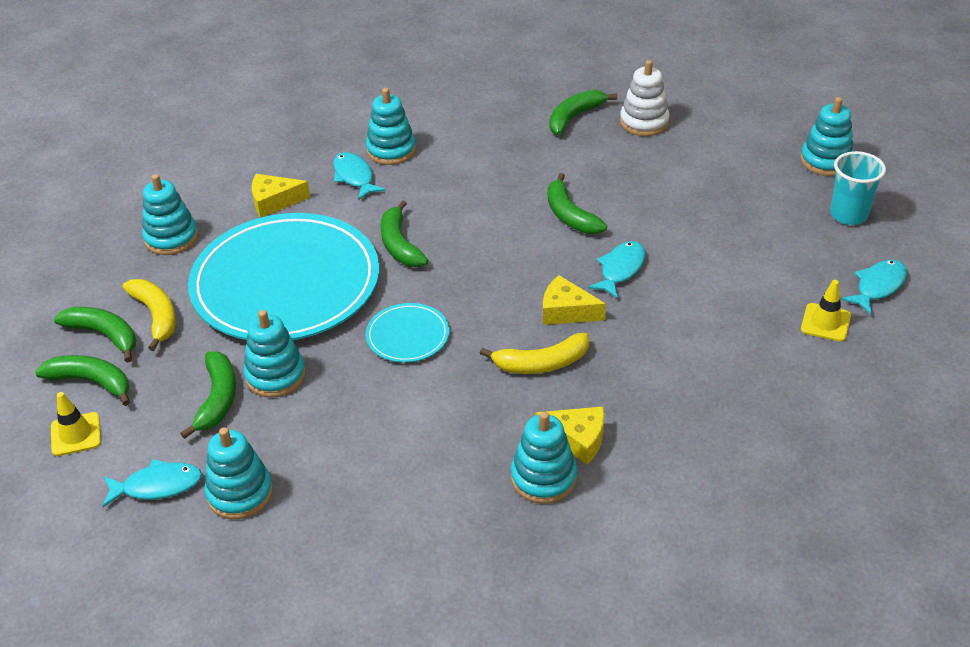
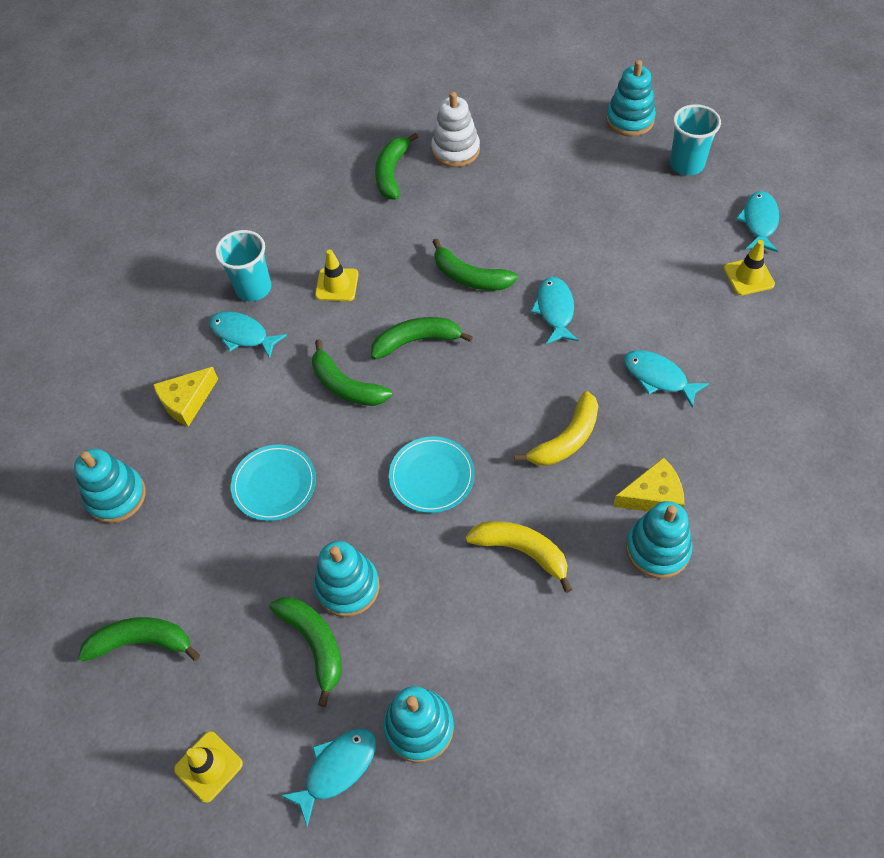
camera: 30 degrees left, 15 degrees up
green banana [35,355,130,406] -> green banana moved to [371,317,473,359]
yellow banana [122,279,176,351] -> yellow banana moved to [465,521,572,593]
turquoise plate [188,213,379,340] -> turquoise plate [231,445,316,521], size x0.42
turquoise stacking toy [366,88,416,165] -> turquoise cup [215,230,271,301]
yellow cheese [543,275,606,325] -> none
none -> yellow traffic cone [315,249,359,301]
none -> turquoise fish [624,350,709,408]

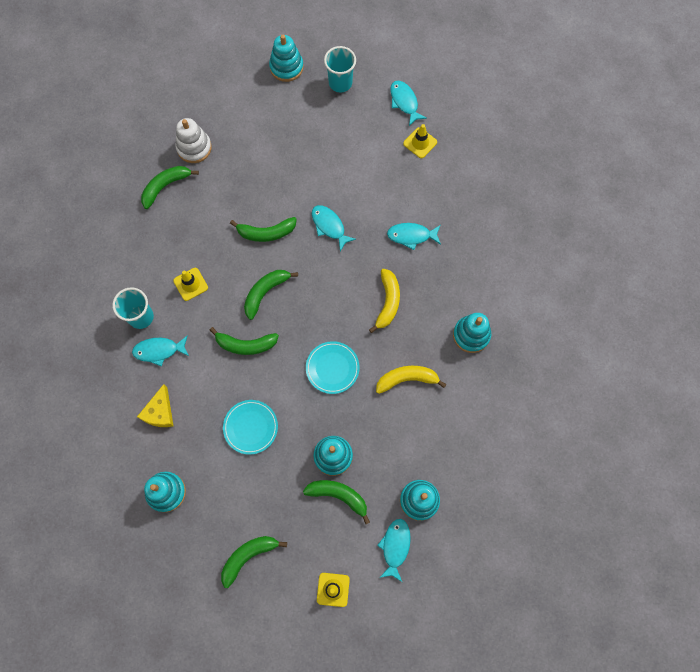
camera: 40 degrees left, 15 degrees up
green banana [375,133,418,200] -> green banana turned 75 degrees clockwise [141,166,199,209]
yellow cheese [613,457,684,511] -> none

